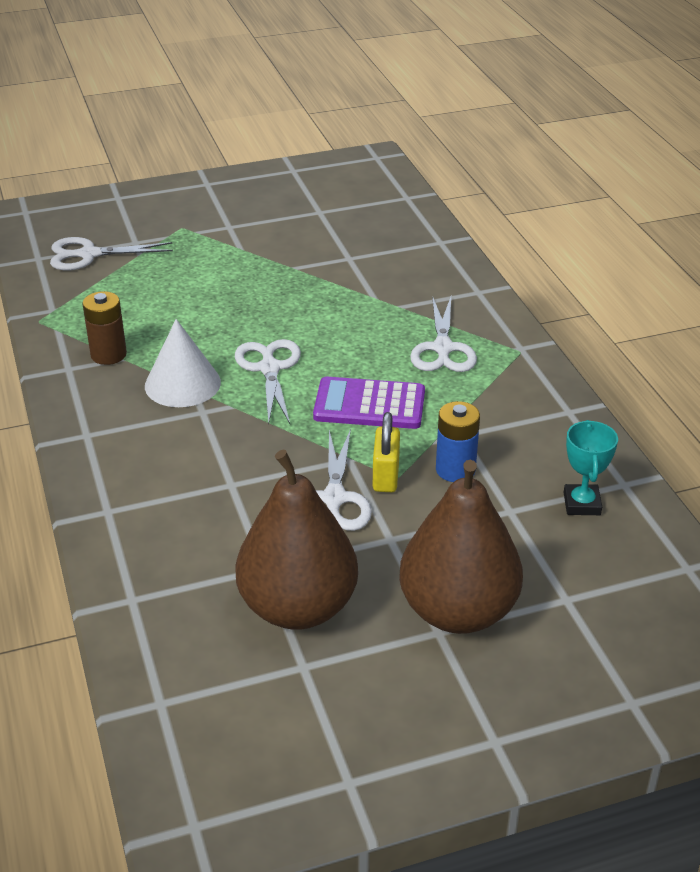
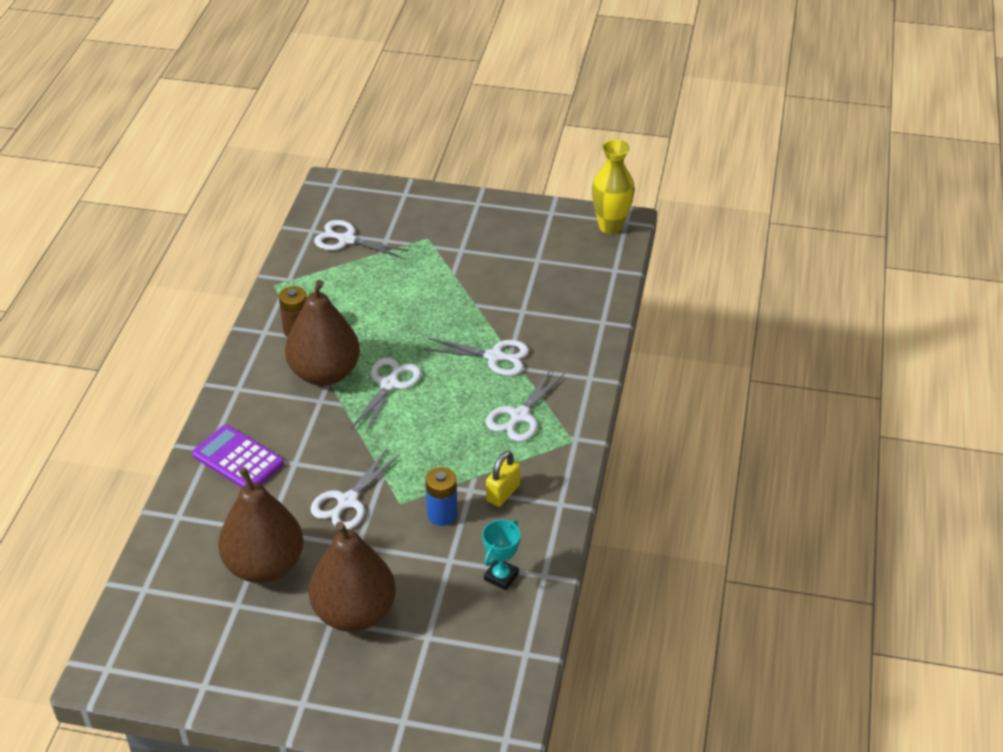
camera: 30 degrees right, 5 degrees up
white cone [145,319,221,407] -> brown pear [285,280,360,386]
purple calculator [313,377,425,429] -> purple calculator moved to [192,425,284,488]
yellow padlock [373,412,400,492] -> yellow padlock moved to [486,451,520,507]
none -> white scissors [424,338,529,376]
none -> yellow vase [592,139,635,234]

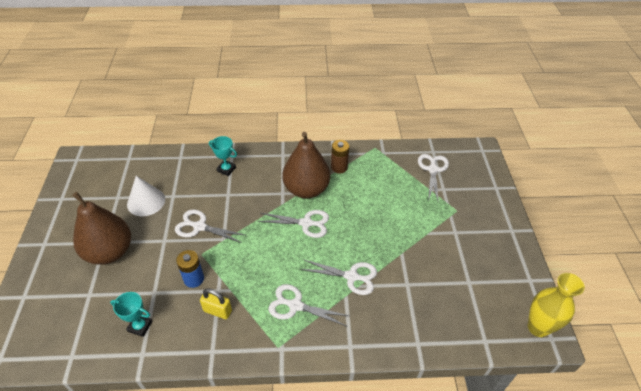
camera: 75 degrees right, 5 degrees up
purple calculator [192,425,284,488] -> turquoise trophy [209,136,237,176]
brown pear [218,467,304,583] -> white cone [127,176,165,216]
white scissors [424,338,529,376] -> white scissors turned 75 degrees counterclockwise [300,259,377,295]

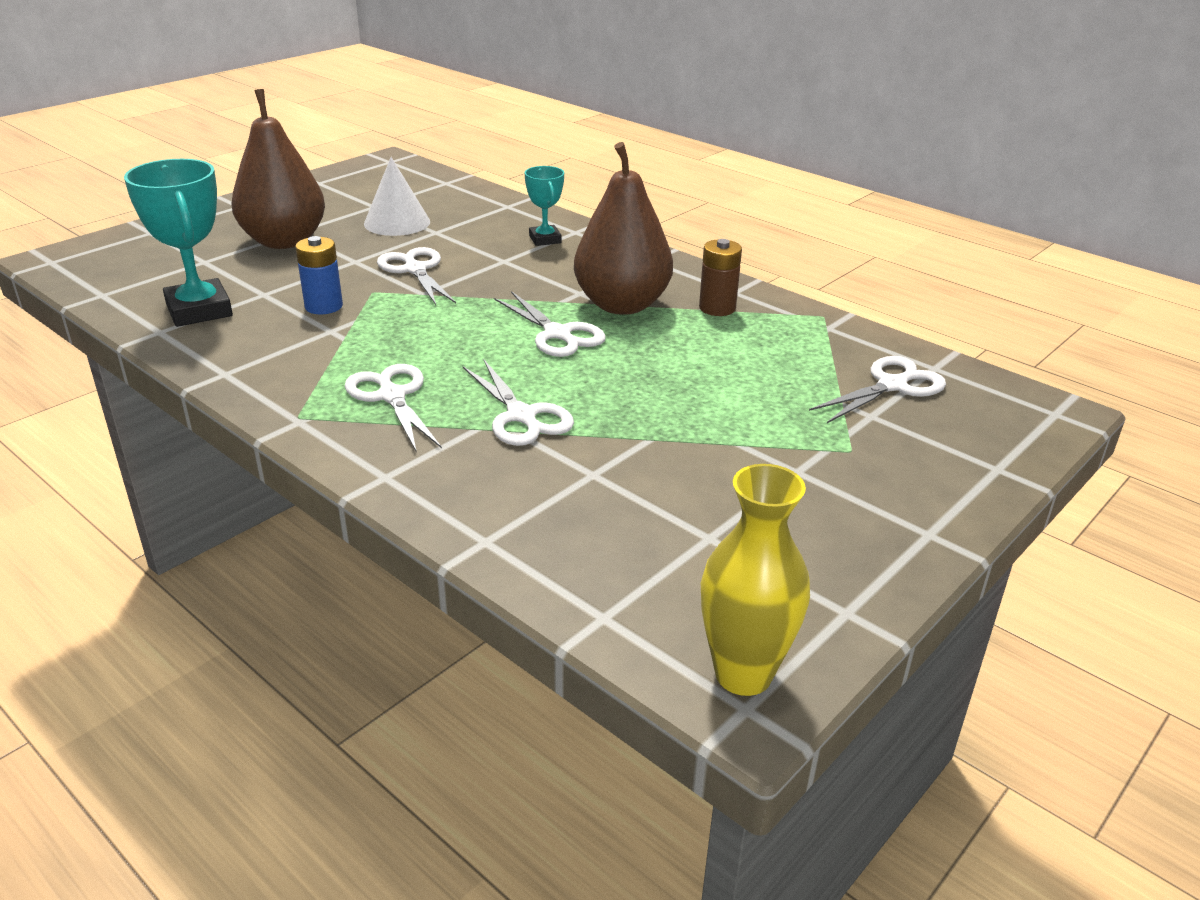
camera: 45 degrees right, 15 degrees down
turquoise trophy [110,292,152,337] -> turquoise trophy [124,159,233,327], size x1.78
yellow padlock [200,288,232,319] -> none

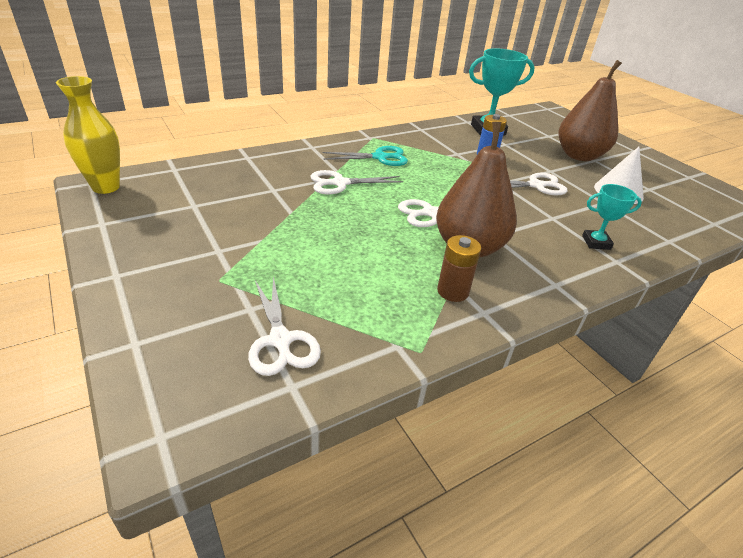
camera: 105 degrees right, 5 degrees up
white scissors [345,364,442,453] -> turquoise scissors [323,146,408,166]

